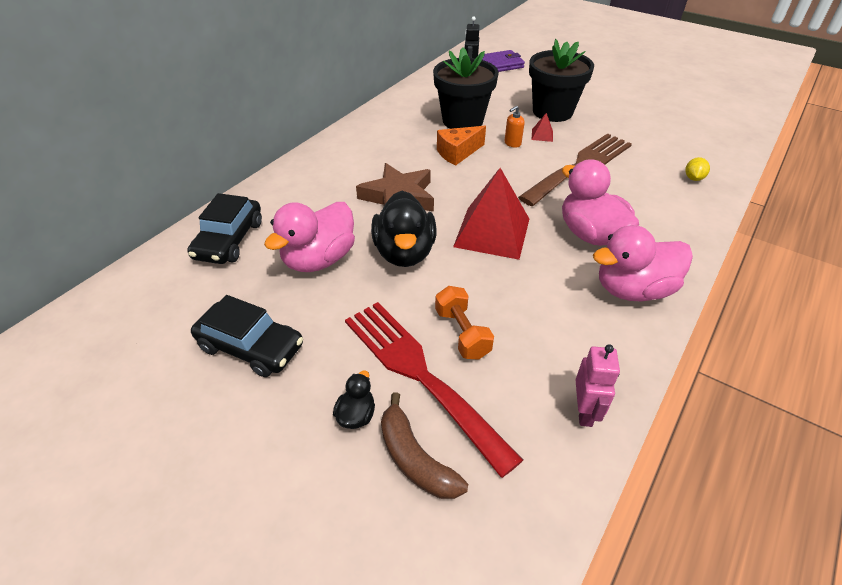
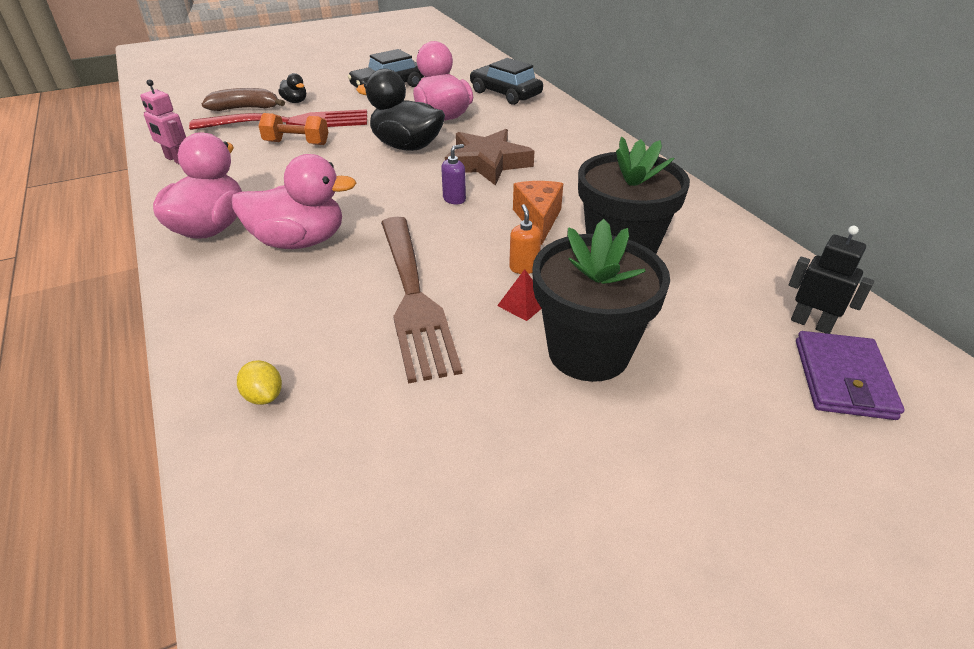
camera: 120 degrees right, 5 degrees down
red pyramid [453,168,529,260] -> none
none -> purple soap dispenser [441,144,466,204]

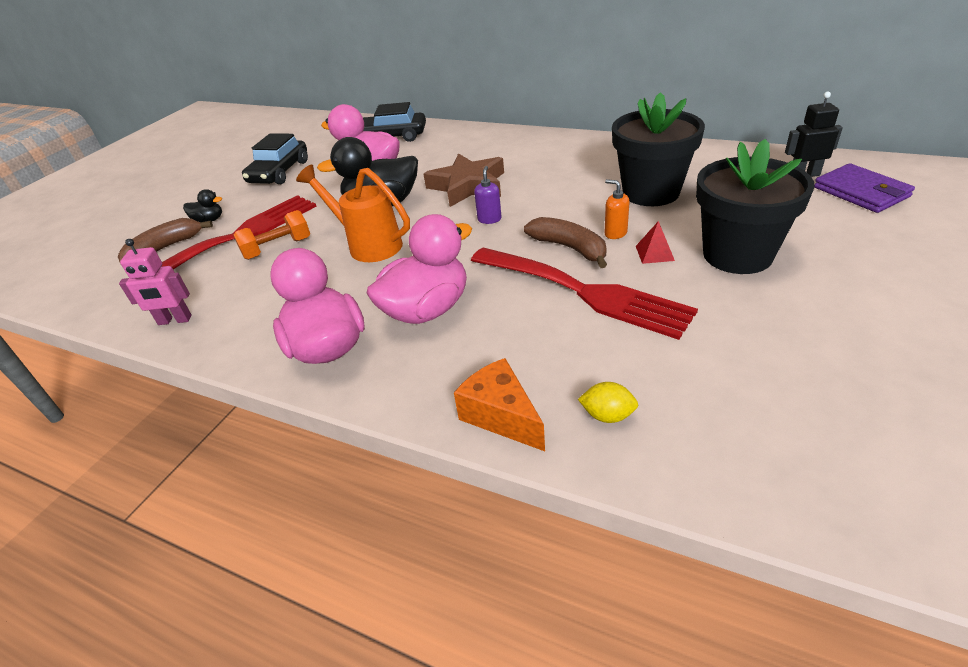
camera: 35 degrees left, 0 degrees up
brown fork [381,216,462,384] -> red fork [471,247,698,340]
orange cheese [513,181,563,245] -> orange cheese moved to [454,358,545,451]
none -> orange watering can [296,165,410,262]
none -> brown banana [524,217,607,268]

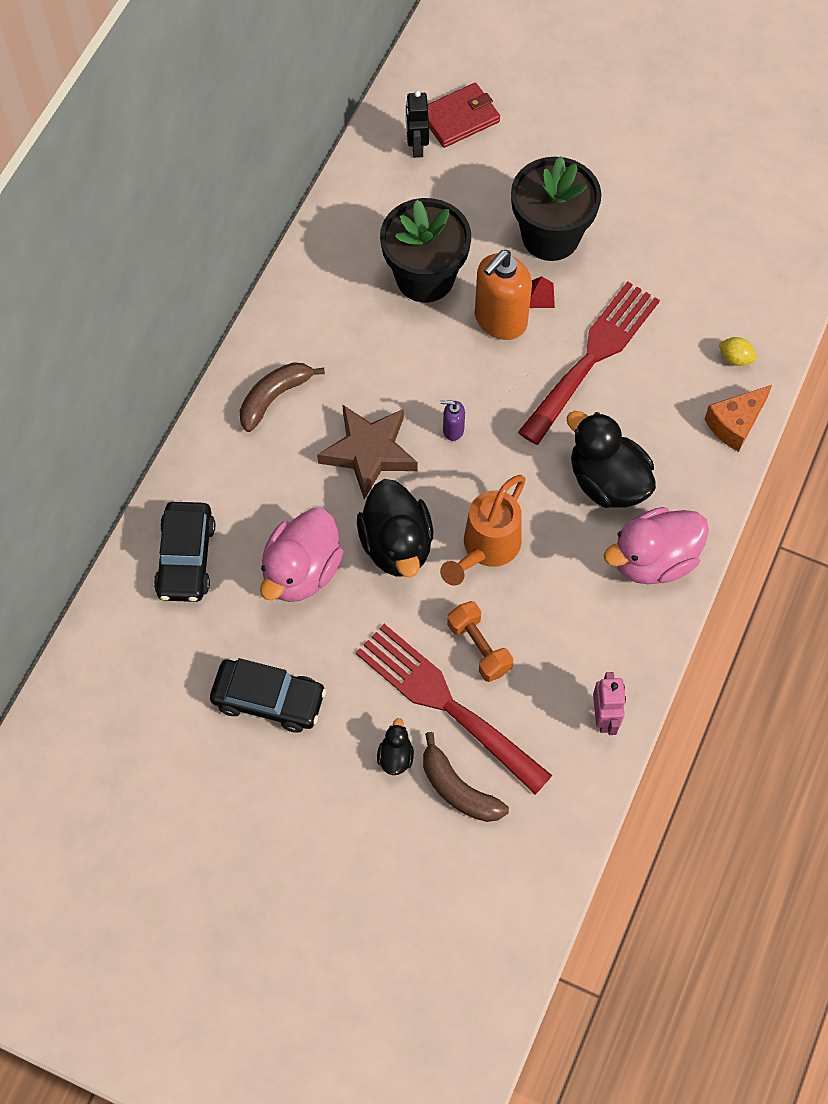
camera: 95 degrees left, 25 degrees up
pink duck [367,214,472,324] -> black duck [567,411,656,508]
brown banana [524,217,607,268] -> brown banana moved to [240,362,325,432]
yellow lemon [578,382,638,423] -> yellow lemon turned 75 degrees counterclockwise [719,337,757,366]
orange soap dispenser [604,179,630,239] -> orange soap dispenser [475,250,532,340], size x2.22
purple wallet [814,163,915,213] -> red wallet [428,83,500,148]

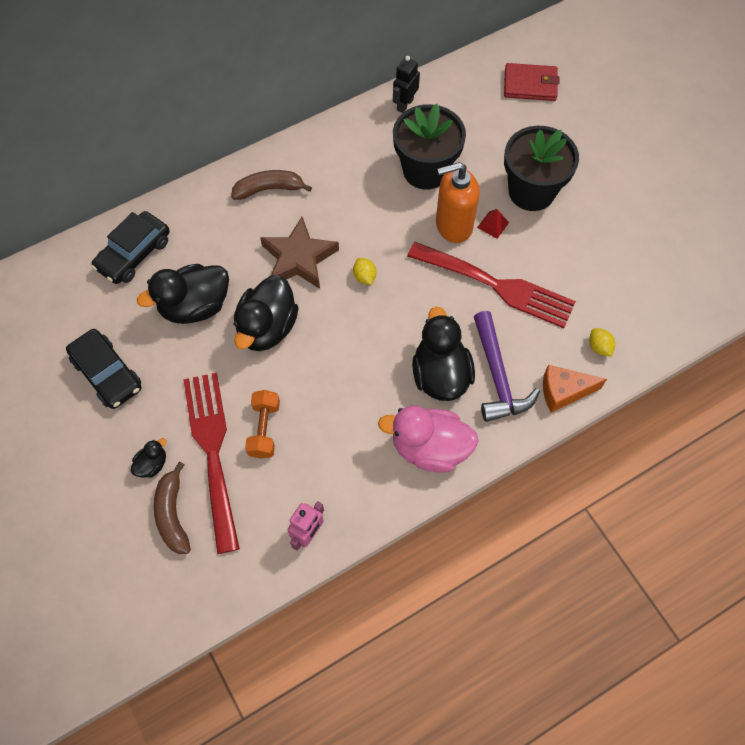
camera: 35 degrees right, 0 degrees up
pink duck [260,508,344,602] -> black duck [137,264,229,324]
black robot [406,91,429,158] -> black robot moved to [393,56,420,113]
orange watering can [440,475,526,586] -> none
purple soap dispenser [441,400,465,441] -> yellow lemon [353,258,376,285]
red fork [518,281,660,445] -> red fork turned 45 degrees clockwise [407,242,576,328]
none -> purple hammer [474,311,540,422]

